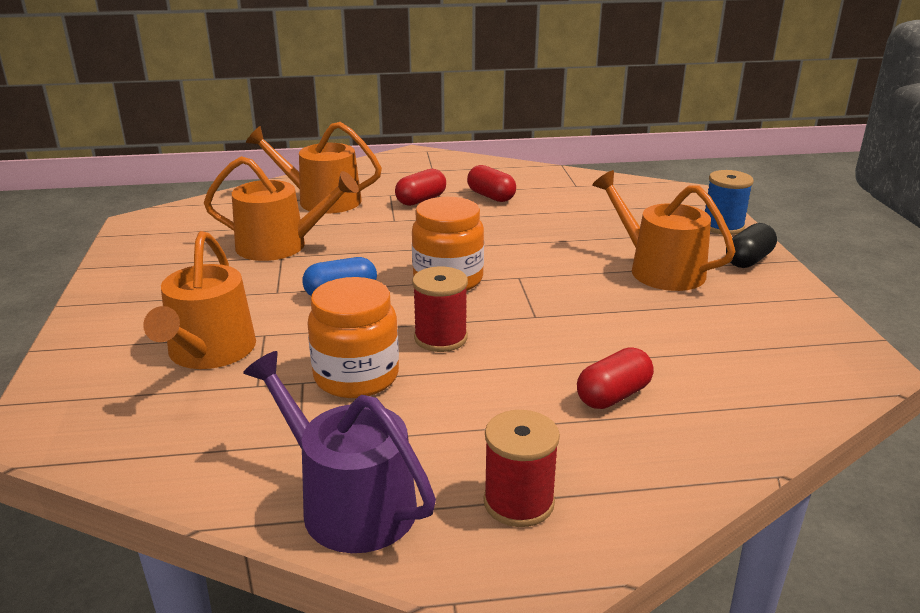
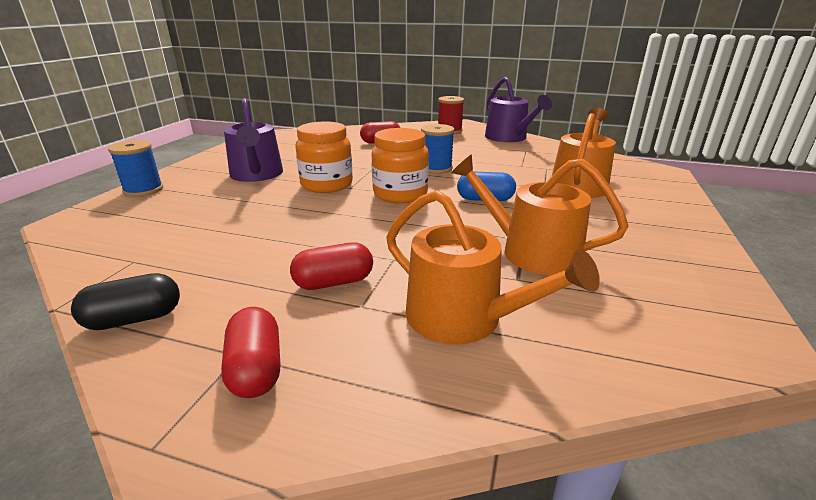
camera: 155 degrees left, 0 degrees up
orange jar [307,277,399,398] -> orange jar moved to [295,121,353,193]
red spool [412,267,468,352] -> blue spool [421,124,455,174]
red capsule [467,165,516,202] -> red capsule moved to [221,307,280,398]
orange watering can [592,170,736,291] -> purple watering can [224,98,283,182]
black capsule [726,223,777,268] -> black capsule moved to [71,273,180,330]

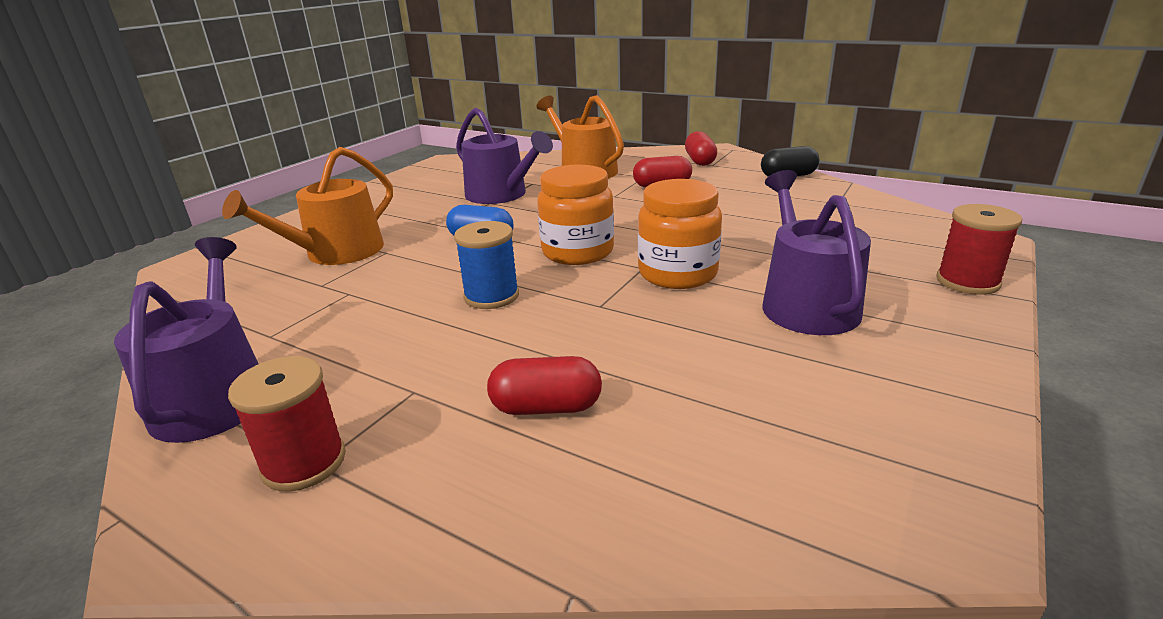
camera: 165 degrees left, 0 degrees up
blue spool [108,140,163,197] -> red spool [936,204,1022,295]
orange watering can [451,154,628,275] -> purple watering can [456,108,553,204]

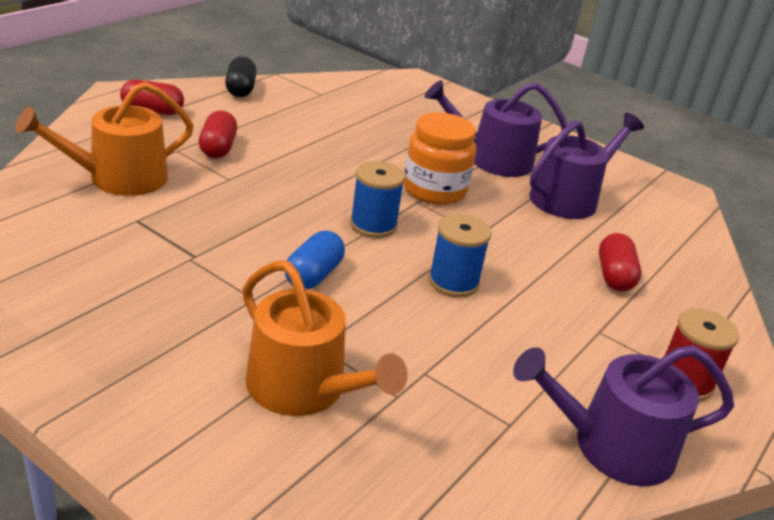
camera: 90 degrees left, 5 degrees up
purple watering can [456,108,553,204] -> purple watering can moved to [529,113,644,219]
orange jar [537,165,614,265] -> blue spool [350,161,405,238]
red spool [936,204,1022,295] -> none

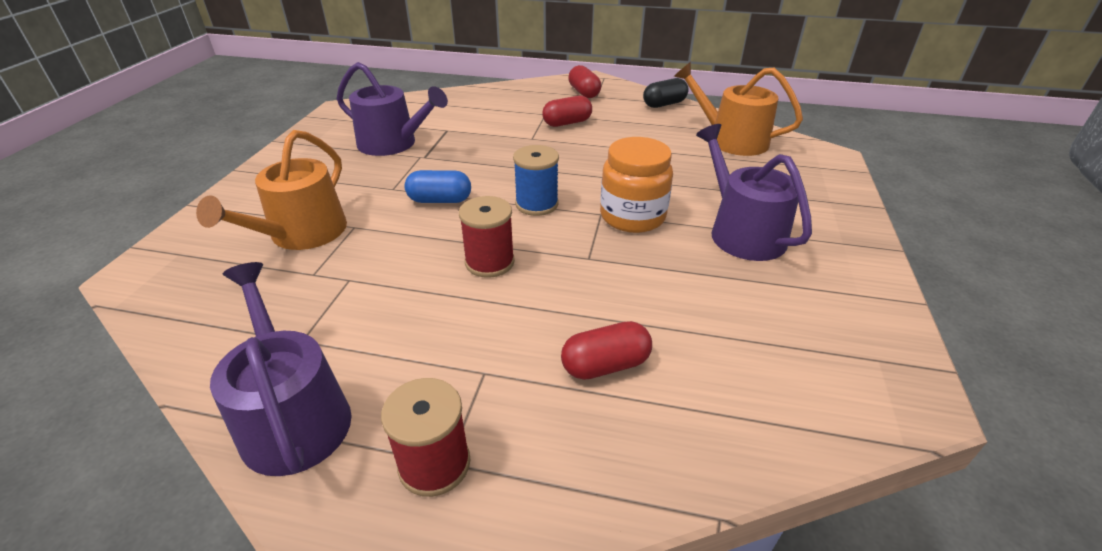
camera: 70 degrees right, 5 degrees up
orange watering can [15,82,194,196] -> orange watering can moved to [674,62,803,156]
blue spool [429,214,492,297] -> red spool [459,196,515,278]
purple watering can [529,113,644,219] -> purple watering can moved to [337,62,448,156]

